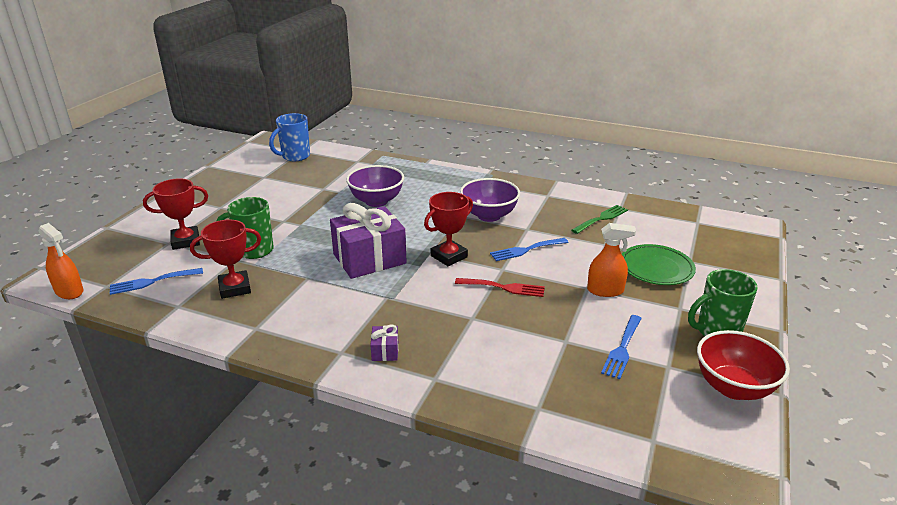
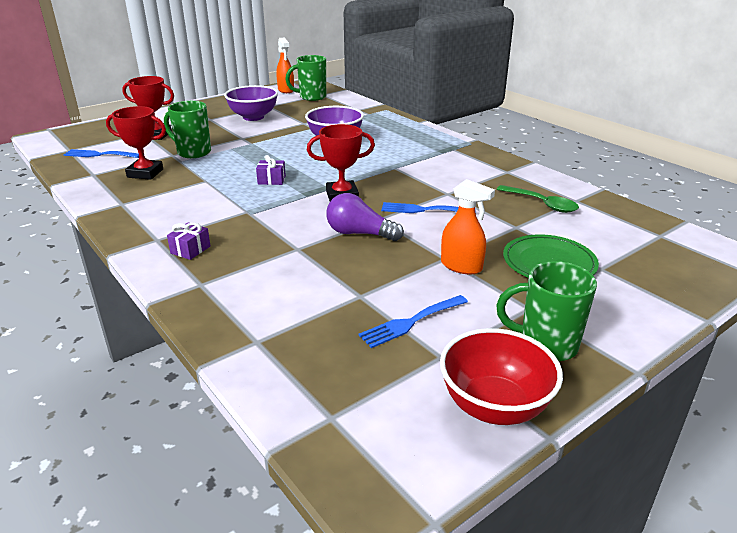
camera: 30 degrees right, 0 degrees up
orange spray bottle [38,223,83,299] -> orange spray bottle moved to [276,37,294,93]
blue mug [269,113,310,161] -> green mug [285,55,326,101]
purple gift [330,203,407,279] -> purple gift [256,155,286,185], size x0.41
red fork [455,278,545,297] -> purple light bulb [326,193,404,241]
purple bowl [460,178,520,222] -> purple bowl moved to [224,85,278,121]
green fork [572,205,628,234] -> green spoon [497,185,579,213]

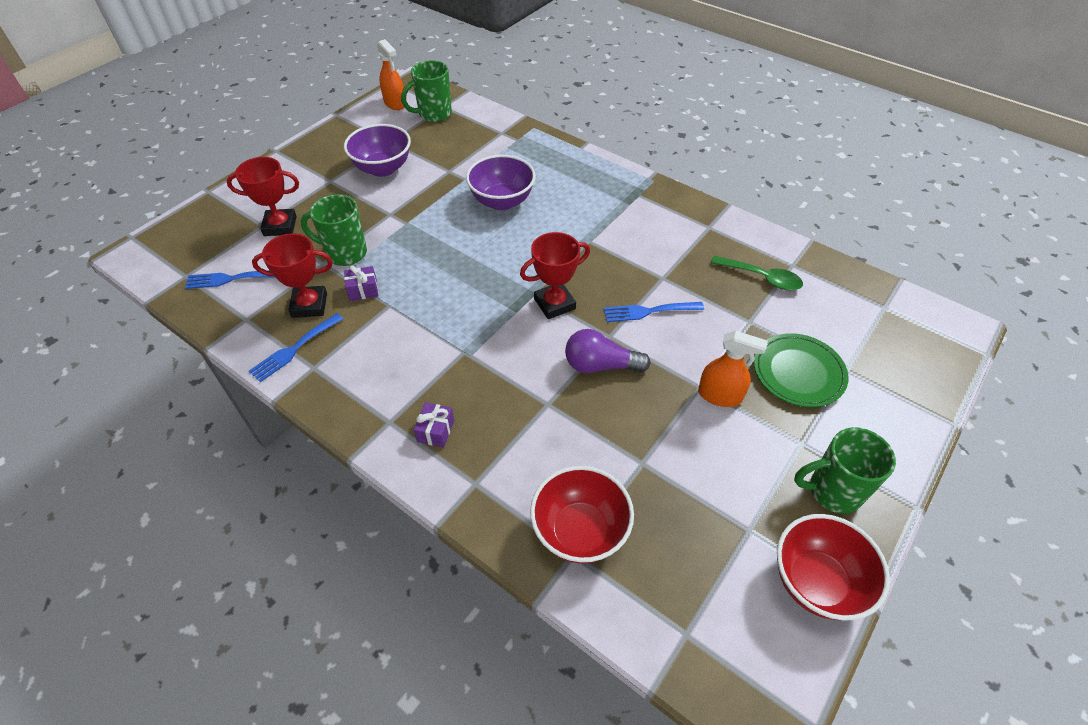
camera: 15 degrees left, 20 degrees up
purple gift [256,155,286,185] -> purple gift moved to [344,265,378,301]
blue fork [358,295,468,348] -> blue fork moved to [249,313,343,382]
none -> red bowl [530,466,634,564]

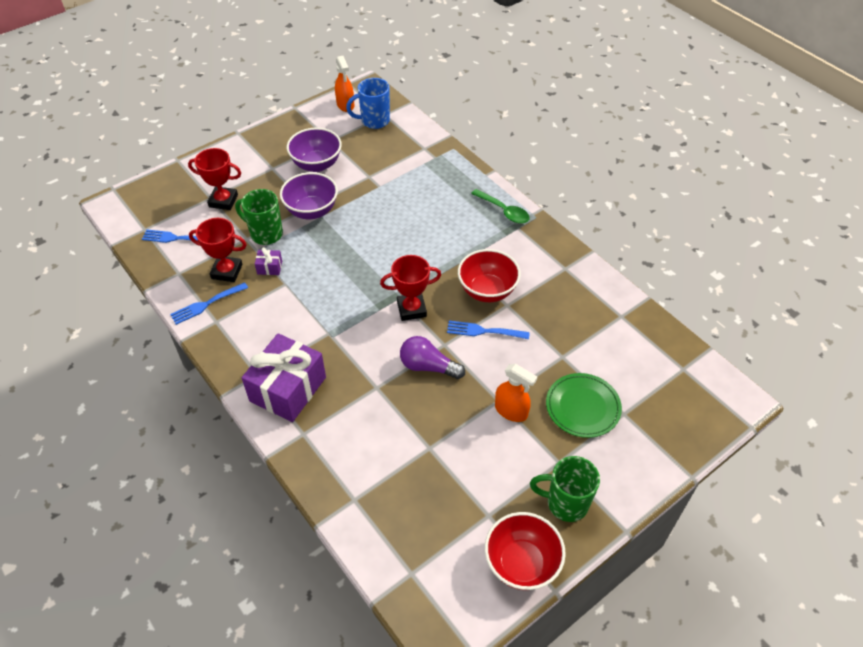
camera: 15 degrees right, 0 degrees up
green mug [401,60,452,122] -> blue mug [346,78,390,129]
purple gift [414,402,454,448] -> purple gift [242,333,326,422], size x2.42
purple bowl [466,155,536,210] -> purple bowl moved to [280,172,338,219]
red bowl [530,466,634,564] -> red bowl moved to [458,249,521,302]
green spoon [711,256,803,290] -> green spoon moved to [471,189,529,224]

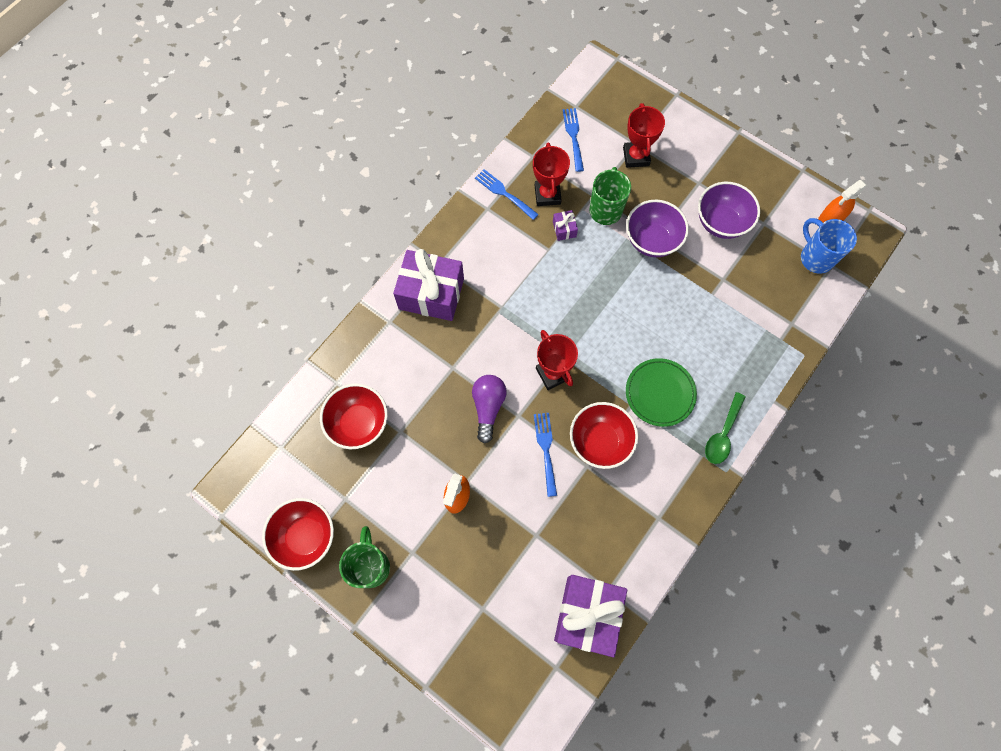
camera: 75 degrees right, 20 degrees up
green plate [546,373,622,438] -> green plate moved to [626,358,697,427]
none -> red bowl [320,384,388,449]
none -> purple gift [554,575,627,657]

